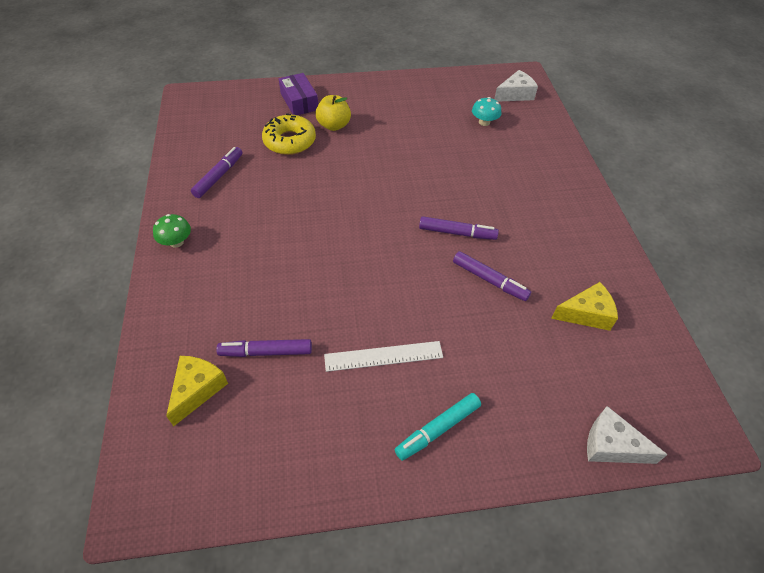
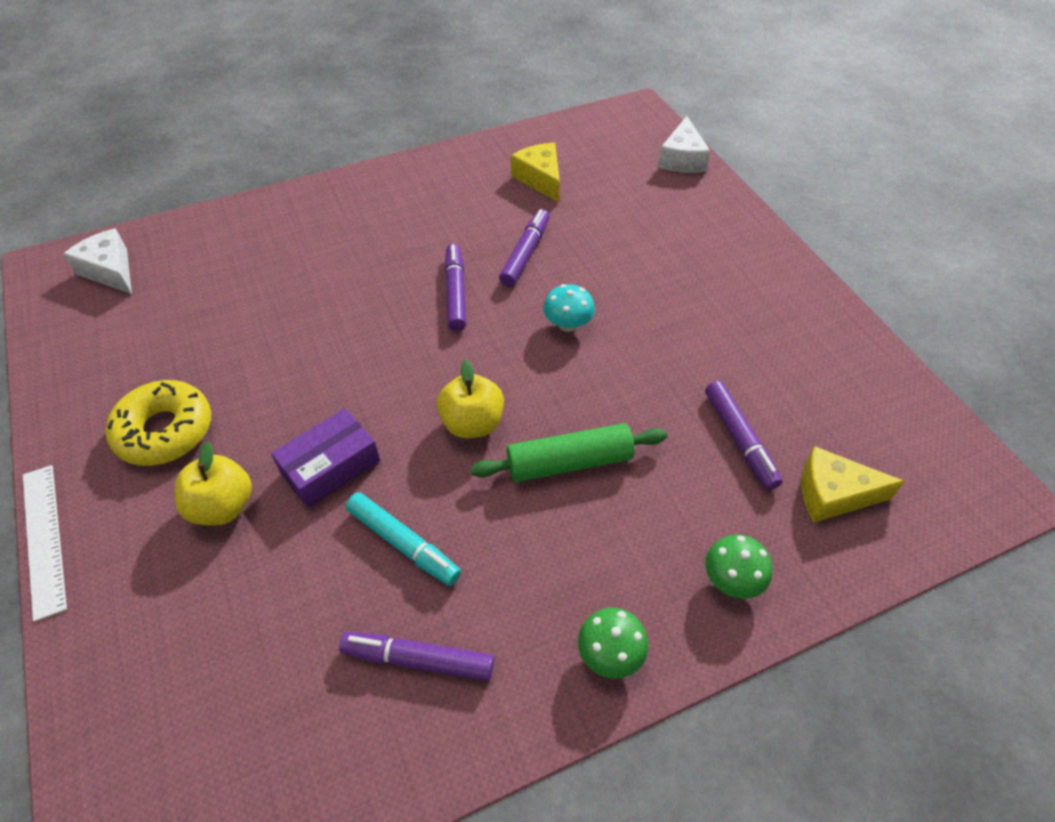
camera: 105 degrees left, 0 degrees up
yellow donut [262,113,316,155] -> yellow donut moved to [106,380,211,466]
purple box [279,73,318,115] -> purple box moved to [271,408,380,508]
white ruler [324,341,443,372] -> white ruler moved to [23,465,67,622]
turquoise marker [395,393,481,461] -> turquoise marker moved to [346,492,461,586]
turquoise mushroom [472,97,501,126] -> turquoise mushroom moved to [543,284,595,332]
none -> yellow apple [437,360,504,438]
none -> green rolling pin [471,423,667,482]
none -> green mushroom [705,535,773,599]

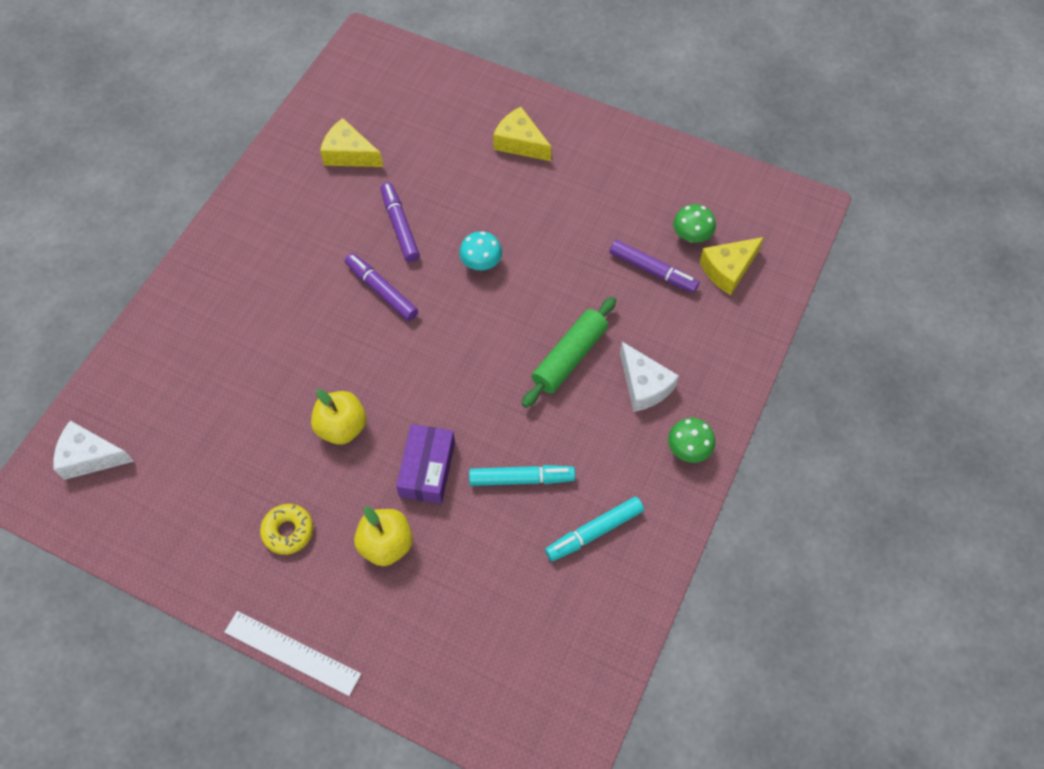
camera: 40 degrees left, 10 degrees up
yellow donut [106,380,211,466] -> yellow donut [260,504,313,555], size x0.62
purple marker [339,632,494,681] -> turquoise marker [545,497,644,561]
yellow apple [437,360,504,438] -> yellow apple moved to [311,389,366,445]
white cheese [658,116,711,173] -> white cheese moved to [620,342,679,412]
green mushroom [705,535,773,599] -> green mushroom moved to [673,204,716,243]
none -> yellow cheese [493,107,552,161]

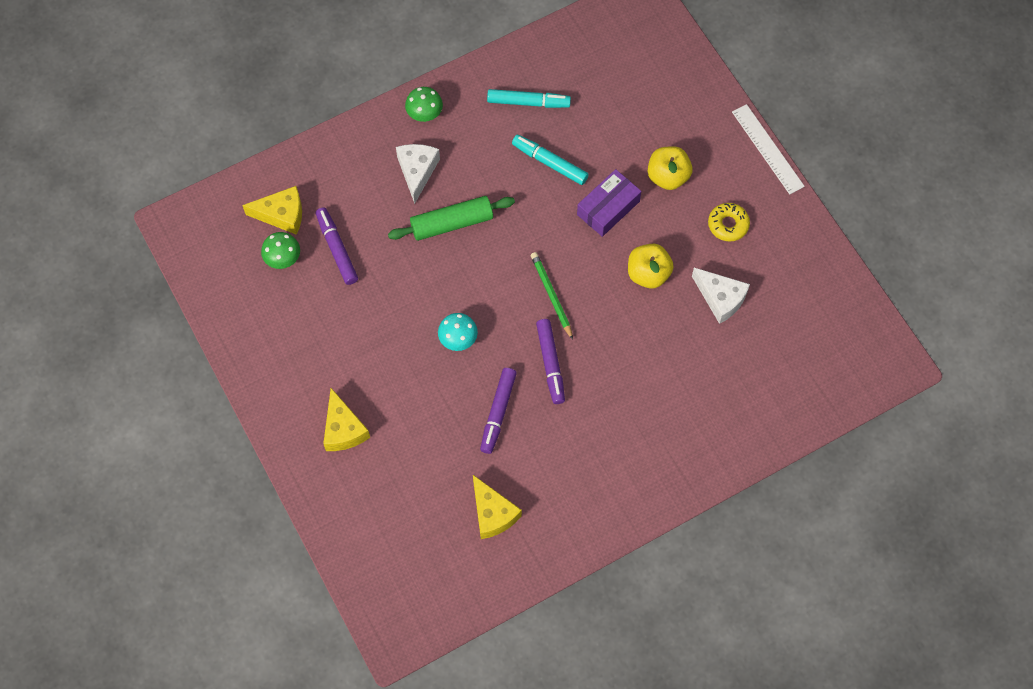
camera: 145 degrees left, 5 degrees up
white cheese [53,421,134,480] -> white cheese moved to [692,268,750,324]
none -> green pencil [531,252,573,340]

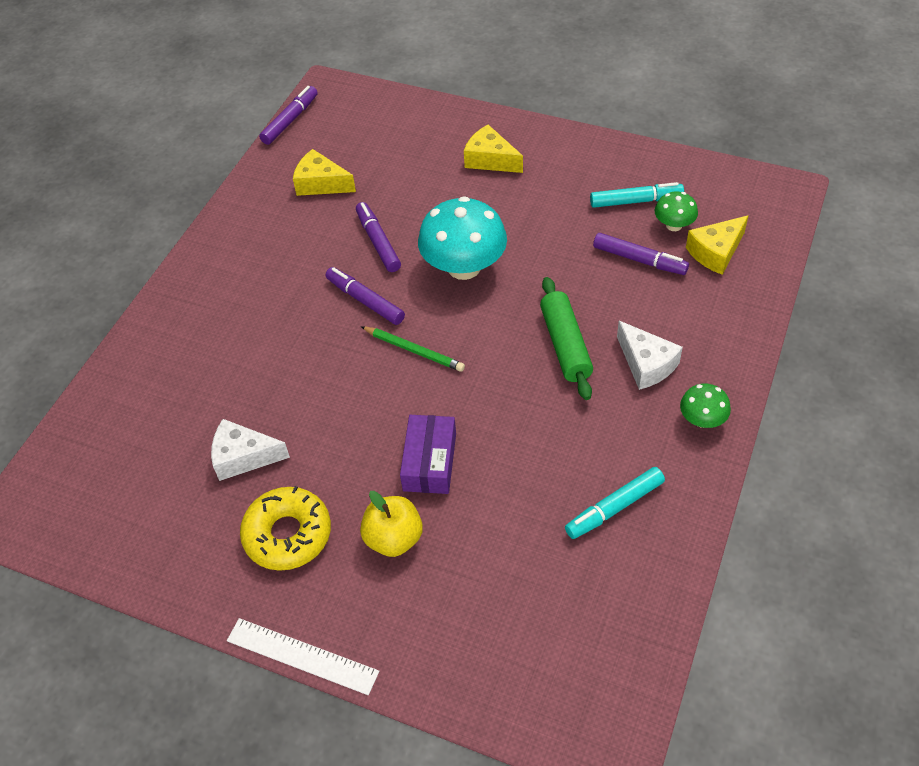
camera: 145 degrees right, 15 degrees down
green rolling pin [388,196,515,241] -> green rolling pin turned 45 degrees counterclockwise [540,277,593,400]
turquoise mushroom [438,313,478,351] -> turquoise mushroom [418,196,507,280], size x2.01
turquoise marker [512,135,589,185] -> turquoise marker moved to [590,182,684,208]
yellow apple [628,244,674,289] -> none
yellow donut [708,203,750,241] -> yellow donut [240,486,331,571], size x1.61
none -> purple marker [259,86,318,145]

